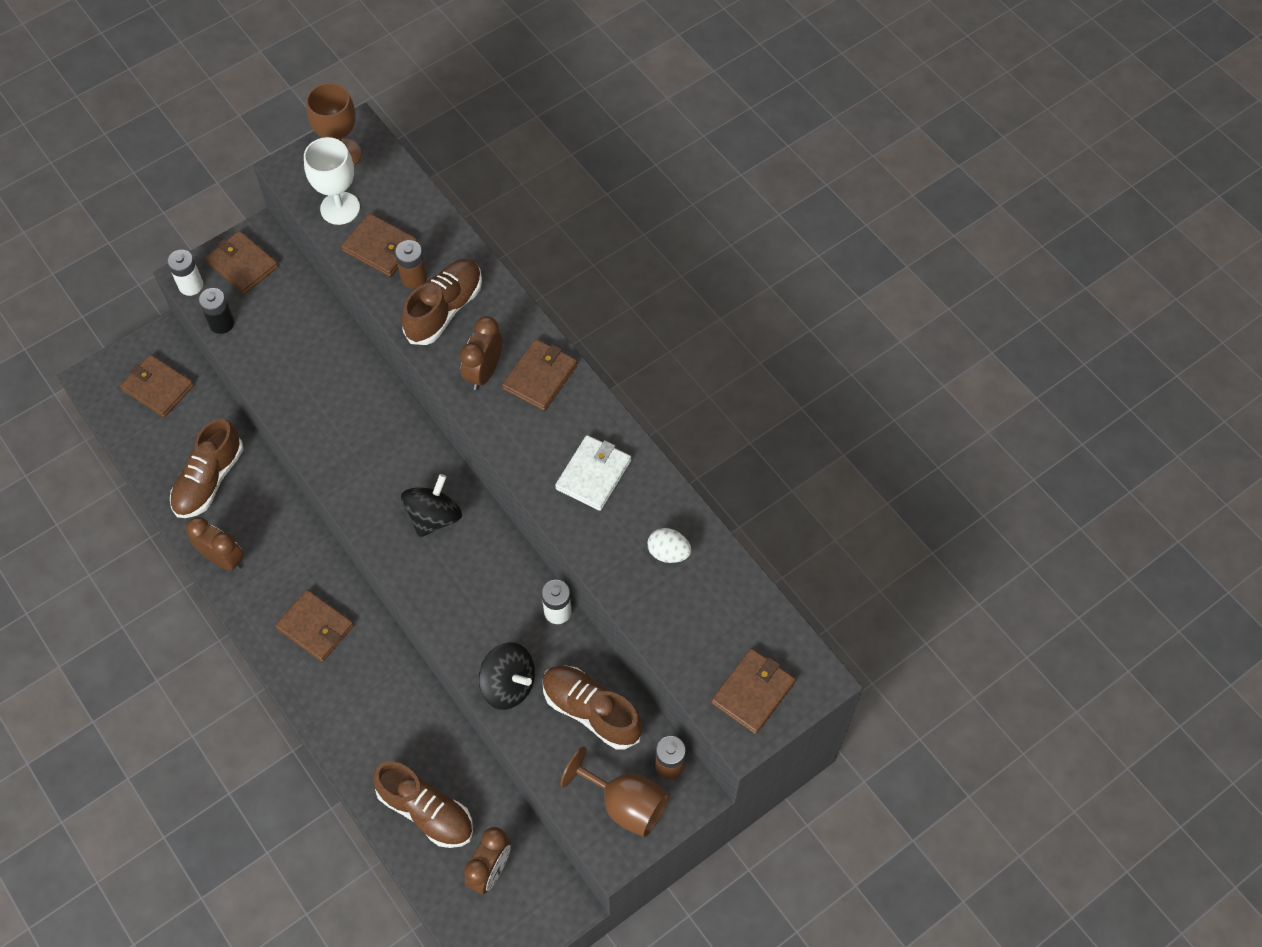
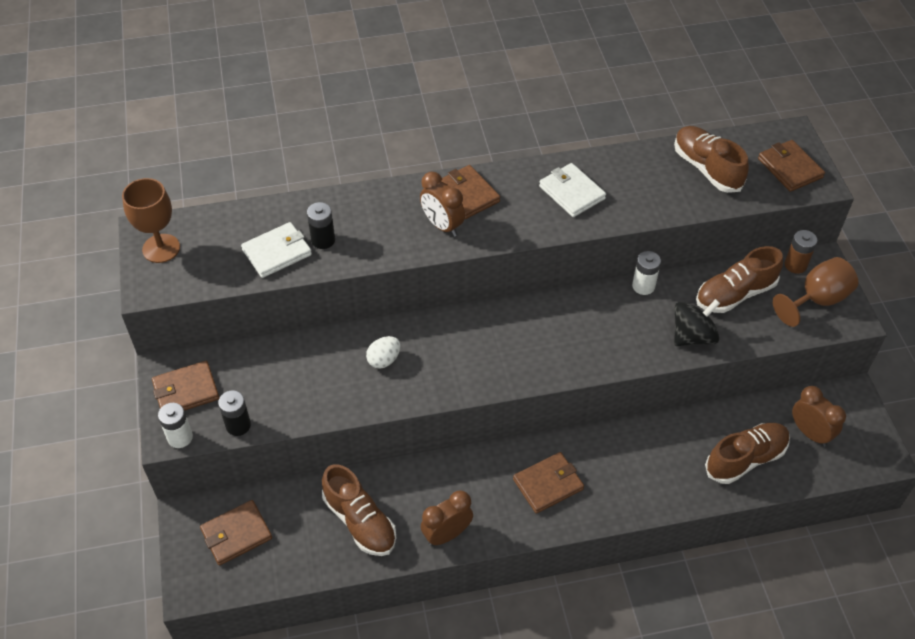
camera: 65 degrees left, 10 degrees down
white goblet [304,137,360,225] -> none
brown wallet [341,213,418,277] -> white wallet [241,222,312,278]
brown battery [395,240,427,289] -> black battery [307,202,335,249]
black spinning top [401,474,462,538] -> none
brown shoe [402,259,482,345] -> brown shoe moved to [674,126,749,193]
white egg [648,528,691,563] -> white egg moved to [366,336,400,369]

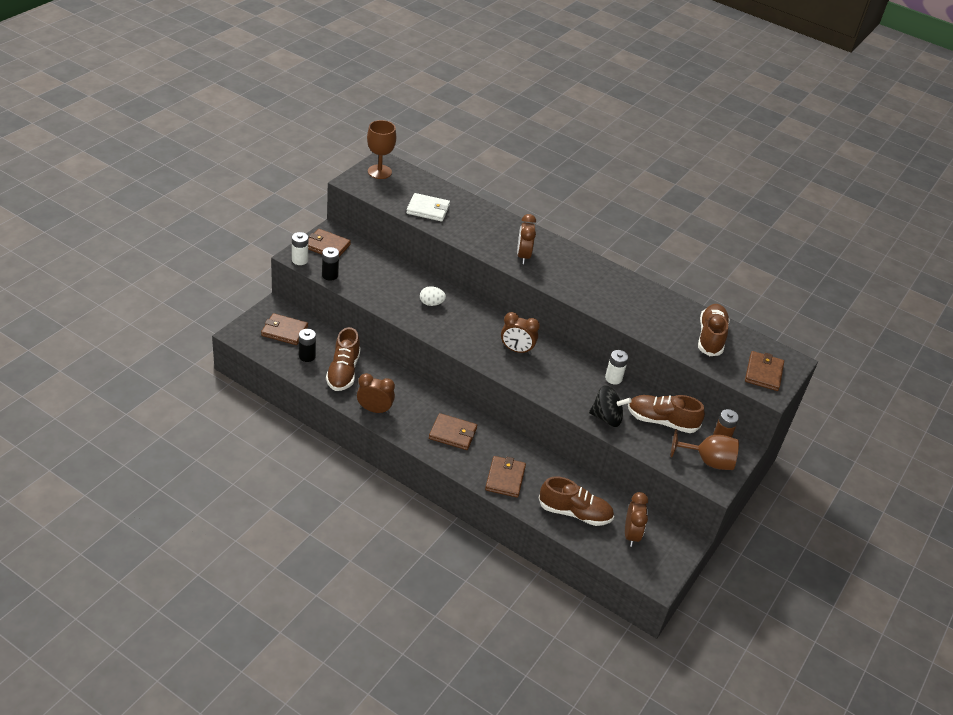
camera: 40 degrees right, 10 degrees down
black battery [307,202,335,249] -> black battery moved to [299,329,316,362]
brown wallet [441,165,500,219] -> brown wallet moved to [485,456,526,498]
white wallet [539,163,606,217] -> none
none -> brown clock [501,312,540,355]

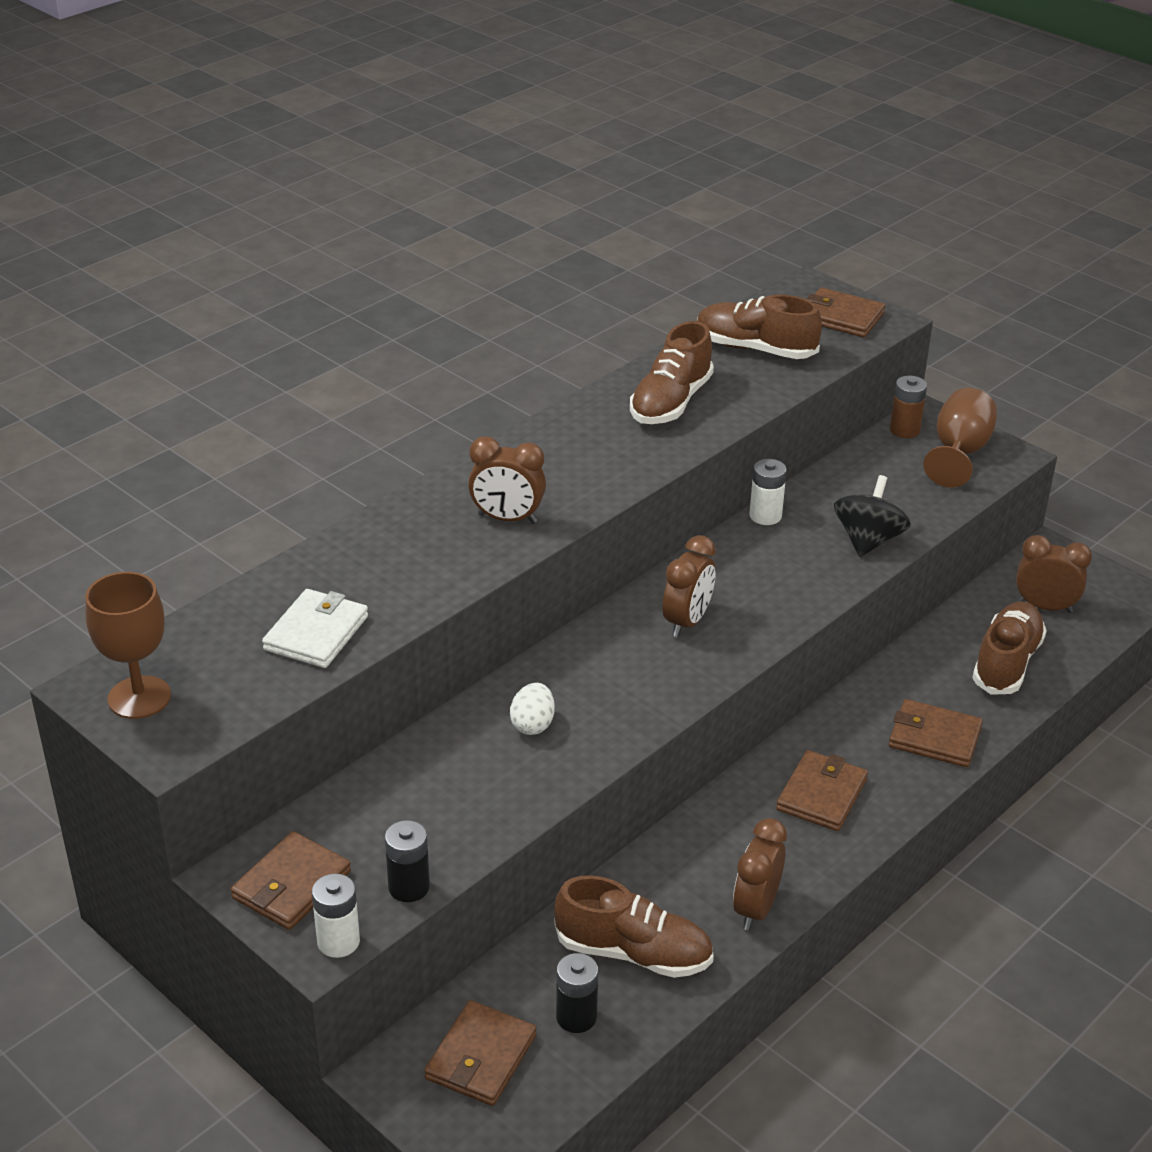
camera: 75 degrees left, 5 degrees down
brown shoe [628,395,705,433] -> brown shoe moved to [630,321,714,424]

